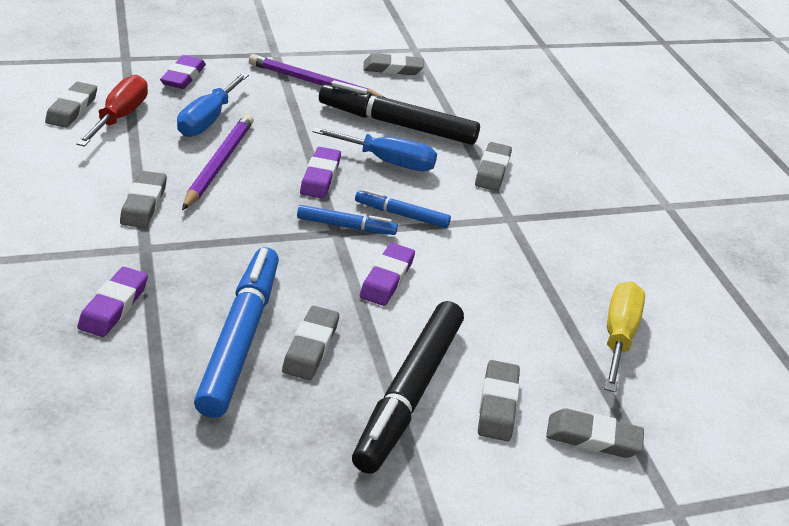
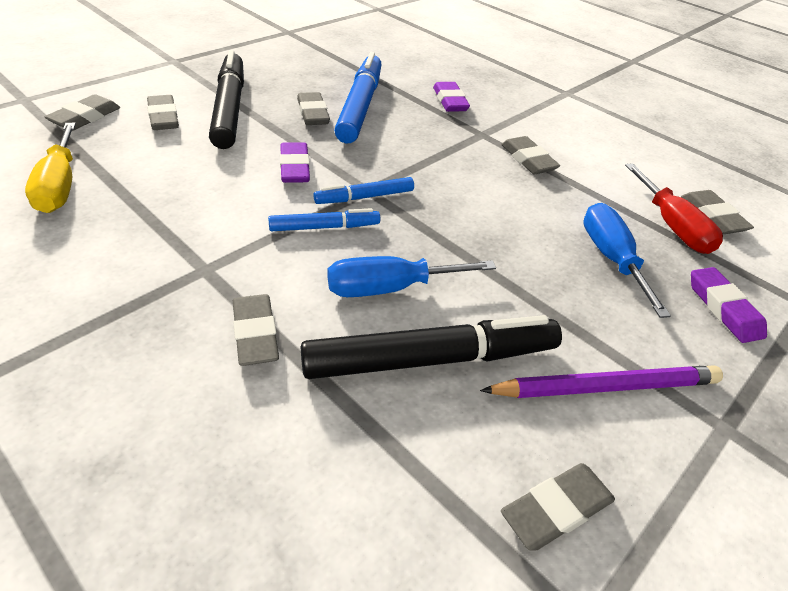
camera: 150 degrees right, 5 degrees up
purple pencil [182,114,254,210] -> none
blue marker [194,247,279,418] -> blue marker turned 150 degrees counterclockwise [334,52,382,143]
purple eraser [300,147,341,199] -> none
grey eraser [546,408,644,458] -> grey eraser turned 45 degrees counterclockwise [45,94,120,131]

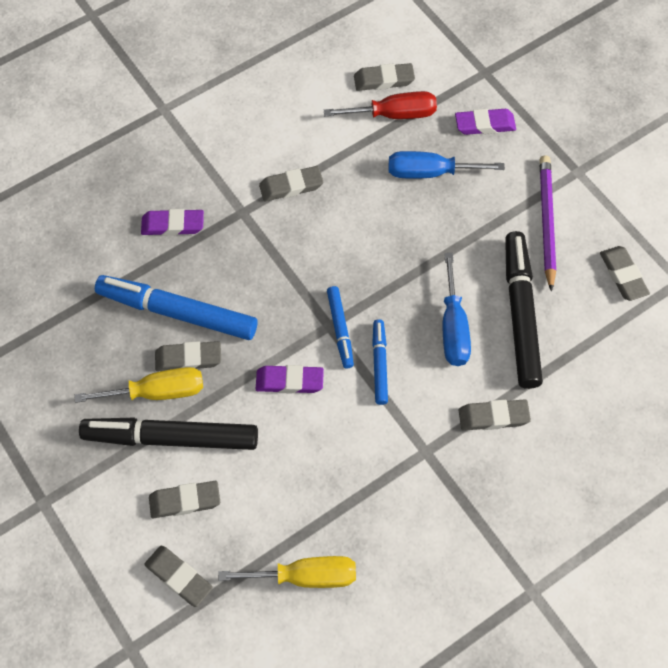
camera: 75 degrees left, 20 degrees up
none -> yellow screwdriver [74,367,203,403]

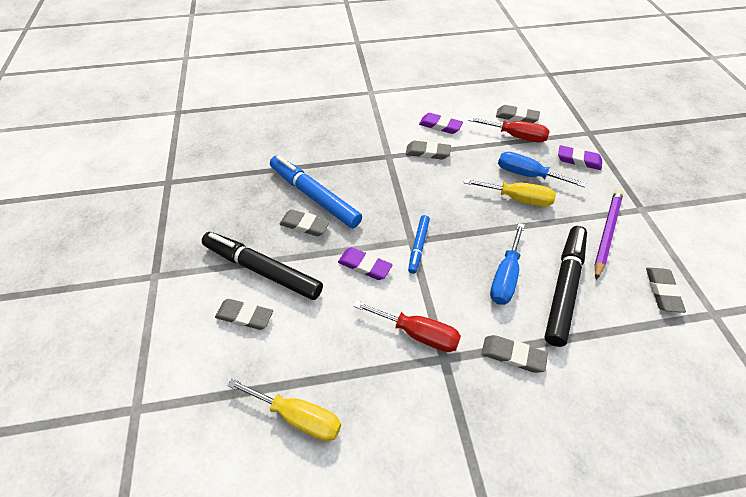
camera: 25 degrees right, 10 degrees down
yellow screwdriver [74,367,203,403] -> yellow screwdriver moved to [463,178,556,207]
purple eraser [141,209,204,236] -> purple eraser moved to [419,113,463,134]
grey eraser [144,546,213,607] -> none
blue marker [372,319,388,405] -> none
none -> red screwdriver [354,300,461,352]

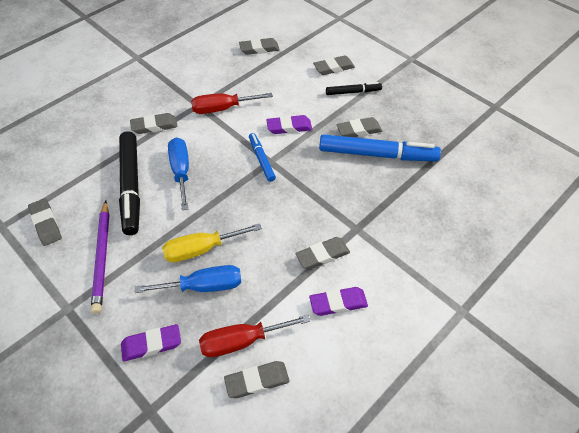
camera: 145 degrees right, 0 degrees up
black marker [202,232,323,300] -> black marker [326,82,382,95], size x0.52
yellow screwdriver [227,378,341,441] -> grey eraser [239,38,280,55]

